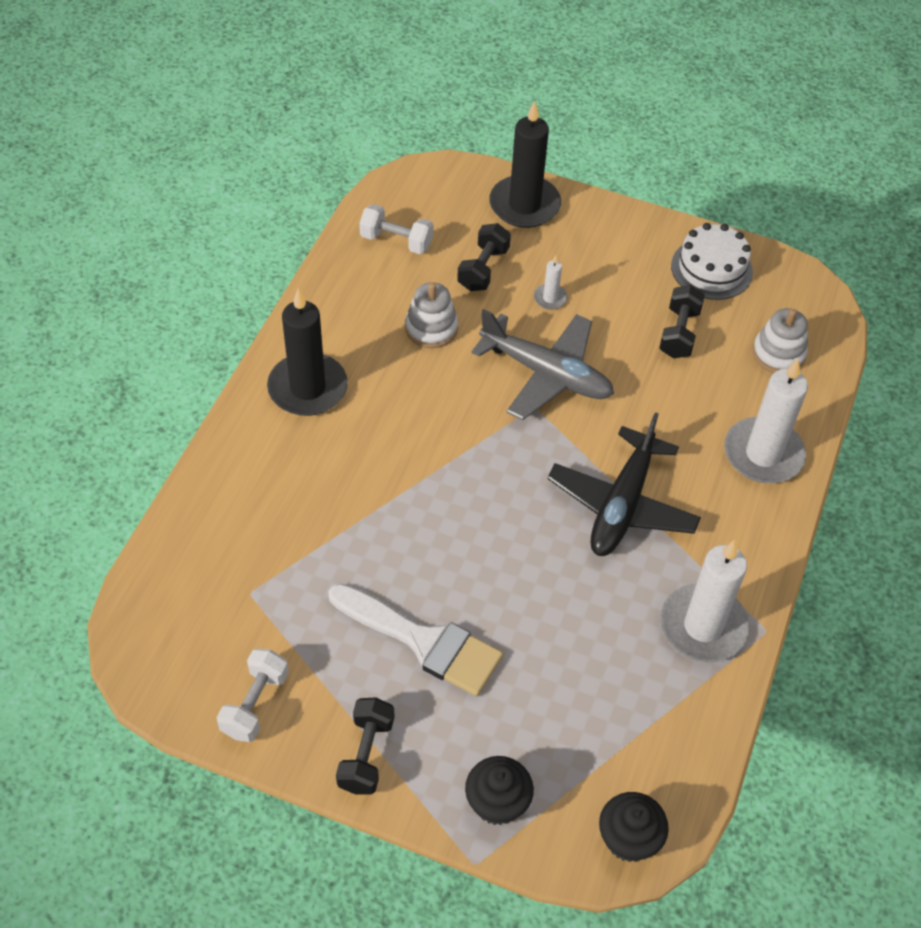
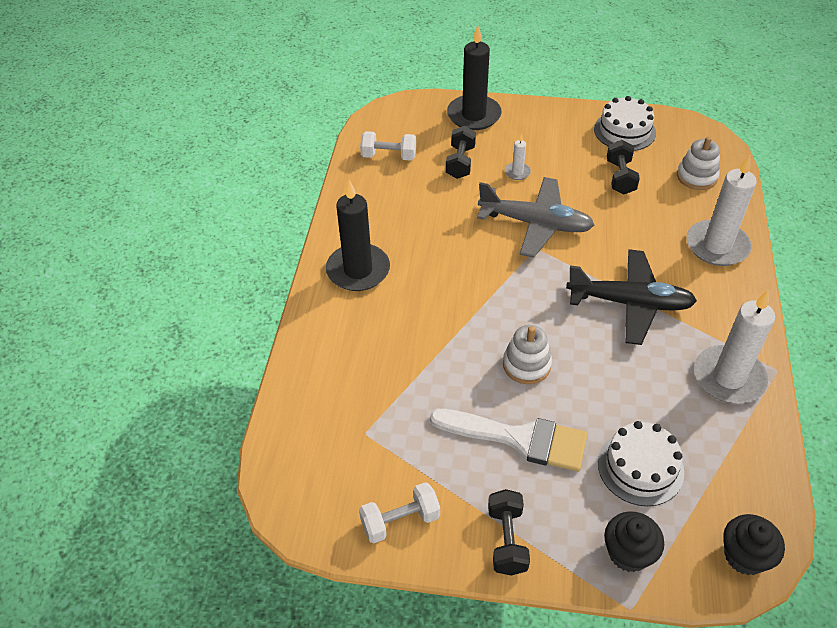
camera: 10 degrees left, 5 degrees down
white dumbbell [217,649,289,742] -> white dumbbell turned 60 degrees clockwise [359,482,440,543]
white stacking toy [405,282,458,348] -> white stacking toy moved to [503,325,552,384]
black plane [547,412,701,556] -> black plane turned 90 degrees counterclockwise [566,249,697,345]
none -> white cake [598,421,684,506]

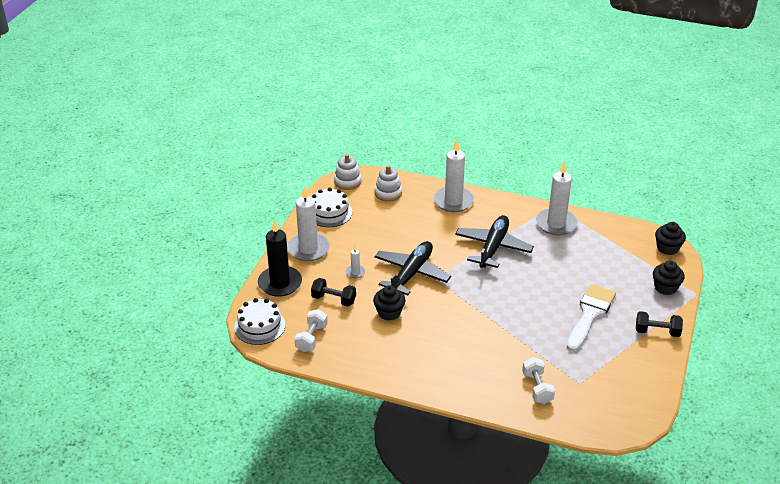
camera: 80 degrees left, 10 degrees down
black candle [326,180,390,291] -> none
white dumbbell [359,482,440,543] -> white dumbbell moved to [522,357,555,404]
grey plane [477,177,594,258] -> black plane [375,241,451,295]
white stacking toy [503,325,552,384] -> white stacking toy moved to [334,154,361,190]
white cake [598,421,684,506] -> white cake moved to [234,298,285,345]
black dumbbell [607,140,640,194] -> none
none -> white candle [287,186,330,261]
none -> black cupcake [373,285,405,321]

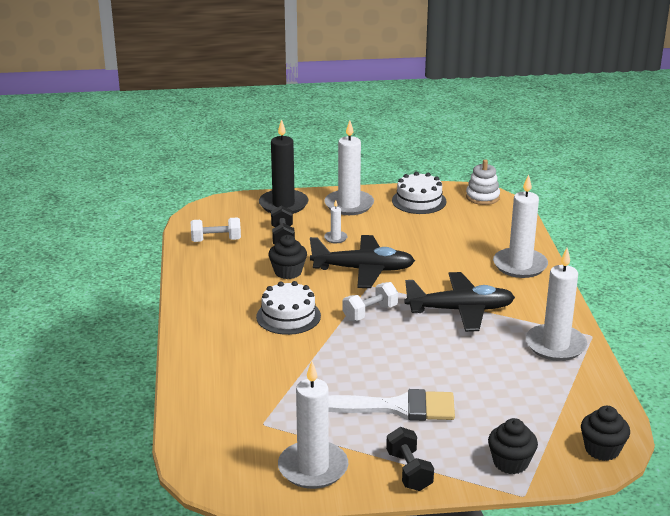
camera: 65 degrees right, 10 degrees down
white cake [234,298,285,345] -> white cake moved to [256,281,321,335]
white stacking toy [375,165,402,202] -> none
white dumbbell [522,357,555,404] -> white dumbbell moved to [342,282,398,321]
none -> white candle [278,361,348,489]

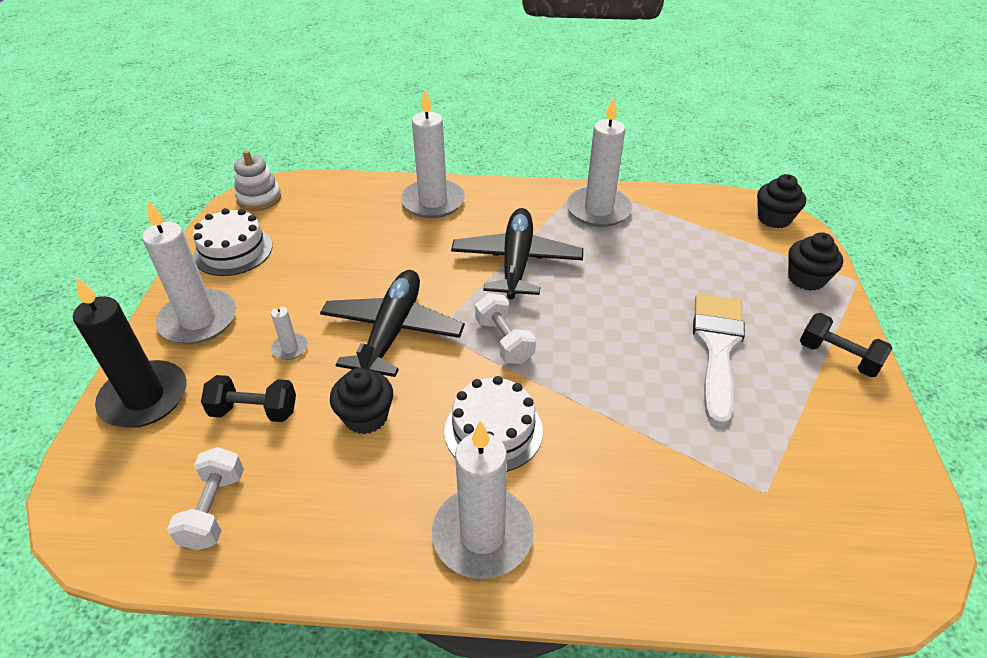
camera: 80 degrees left, 15 degrees up
white candle [278,361,348,489] -> white candle moved to [432,421,534,579]
black dumbbell [386,427,434,491] -> black dumbbell turned 45 degrees clockwise [800,313,893,377]

